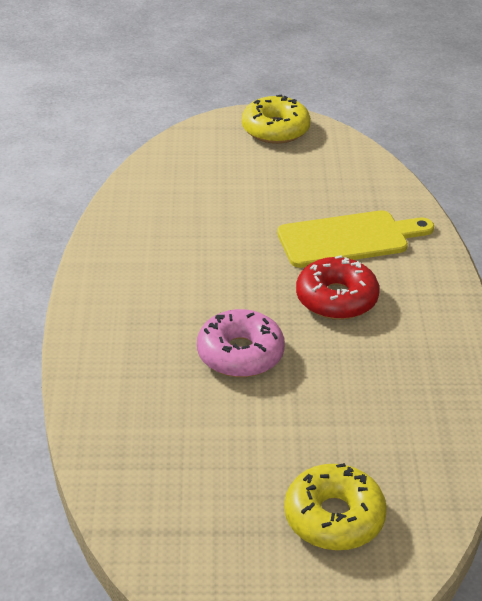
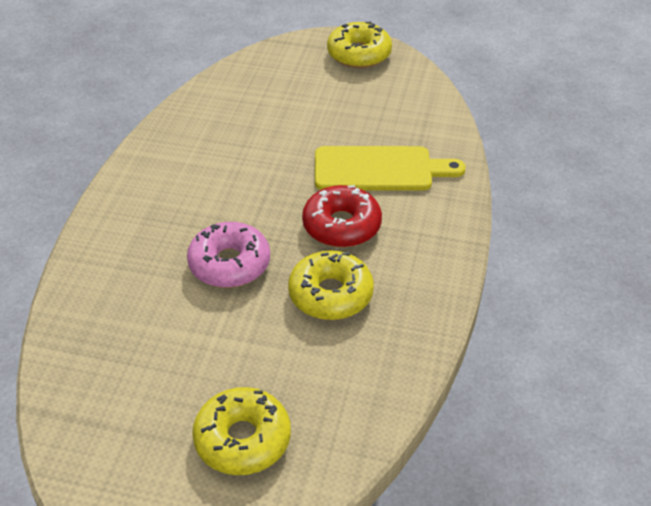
camera: 15 degrees right, 5 degrees up
none -> yellow donut [288,250,374,320]

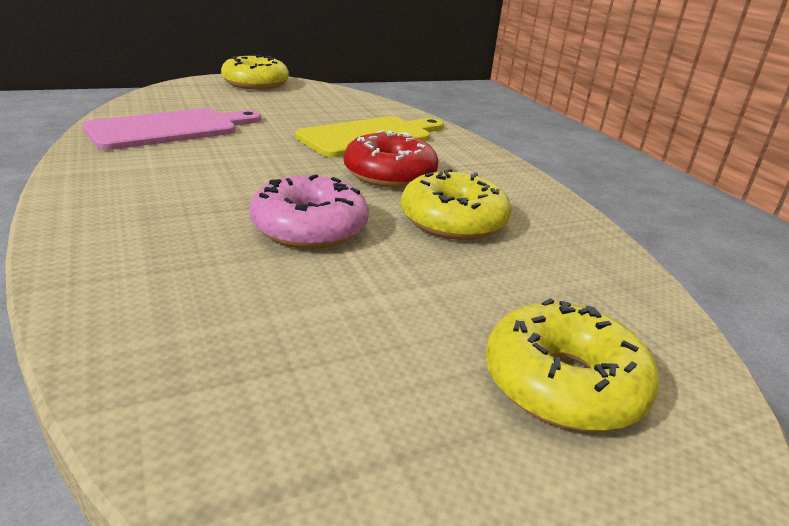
camera: 40 degrees left, 15 degrees down
none -> pink cutting board [82,108,261,150]

